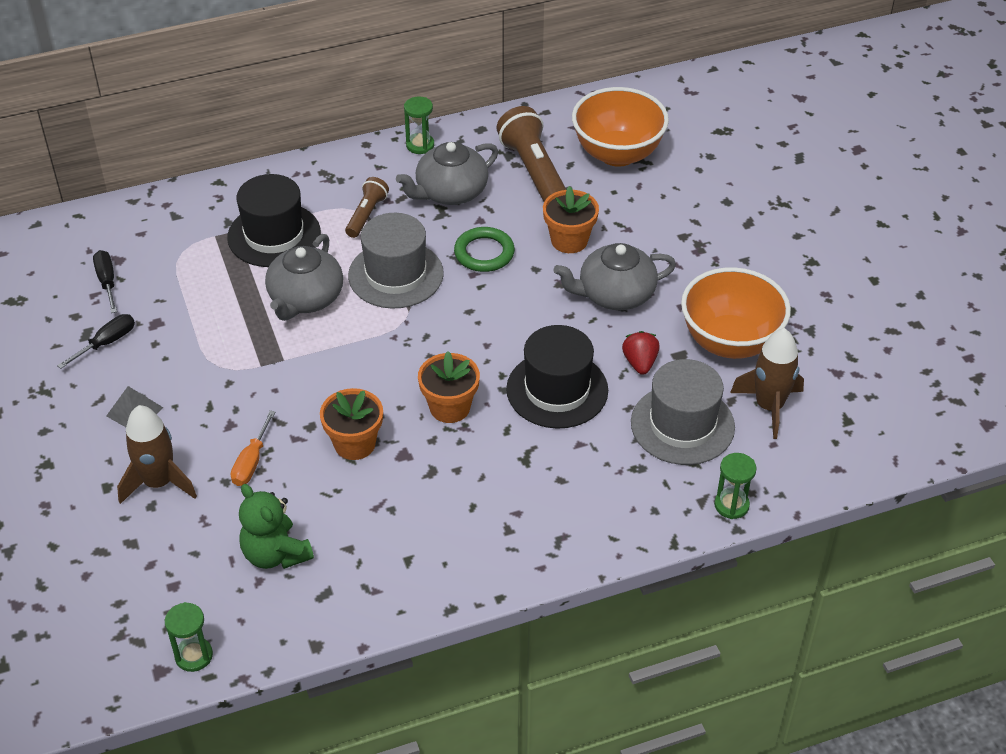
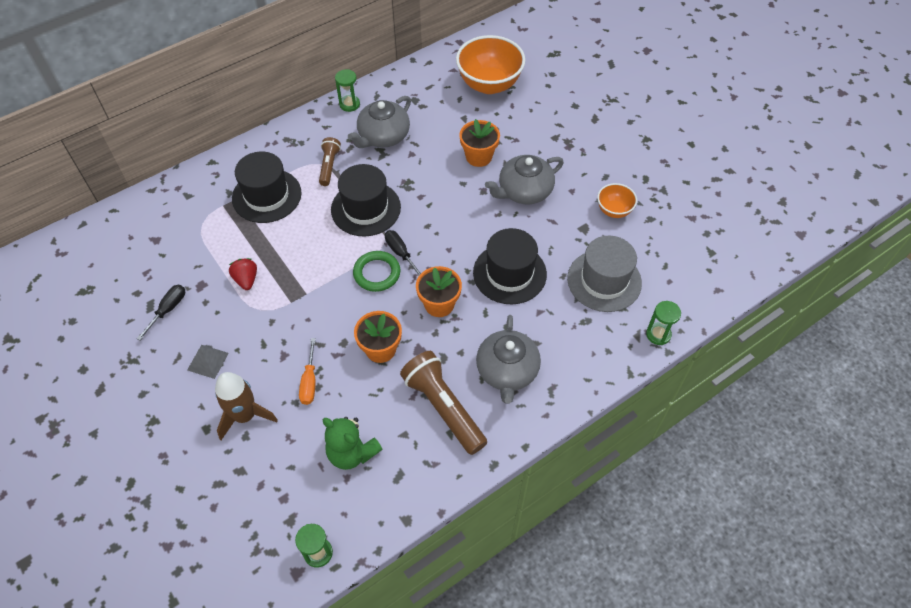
camera: 15 degrees left, 10 degrees up
black screwdriver [93,250,117,313] -> black screwdriver moved to [385,230,421,276]
grey teapot [265,234,343,321] -> grey teapot moved to [476,315,541,404]
grey hat [348,213,444,309] -> black hat [331,164,401,236]
green ring [454,227,515,272] -> green ring moved to [353,251,400,292]
brown flashlight [496,106,566,202] -> brown flashlight moved to [400,351,487,455]
red strawberry [622,331,660,375] -> red strawberry moved to [229,258,257,290]
orange bowl [681,267,791,359] -> orange bowl [597,183,637,218], size x0.52
brown rocket [730,328,804,439] -> none

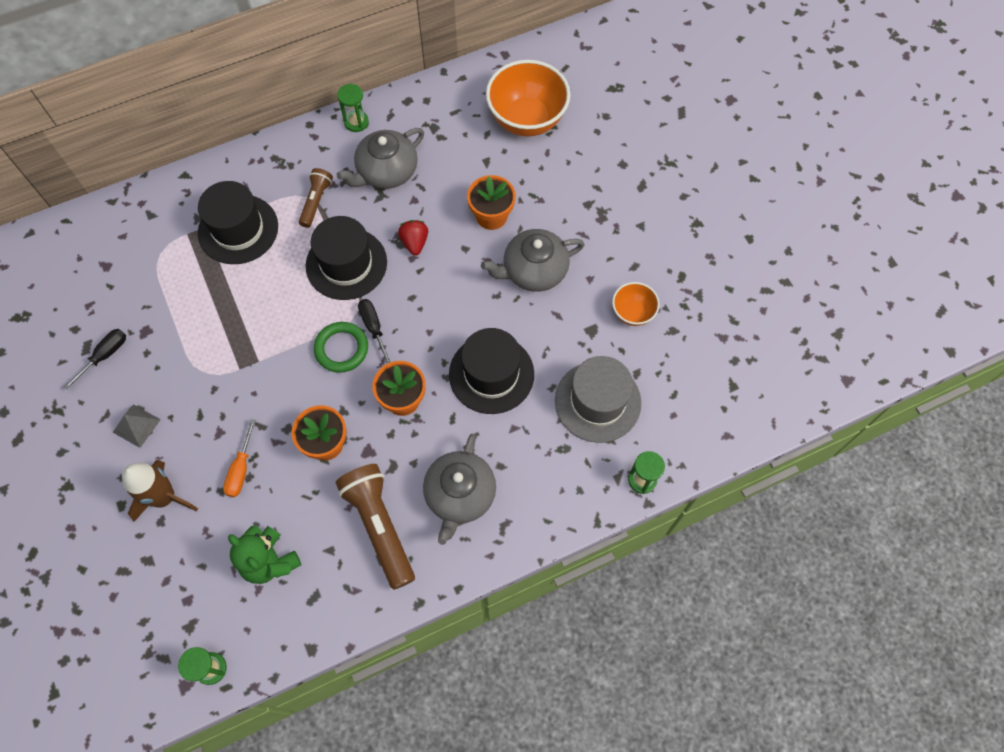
camera: 10 degrees right, 10 degrees up
red strawberry [229,258,257,290] -> red strawberry moved to [398,220,428,256]

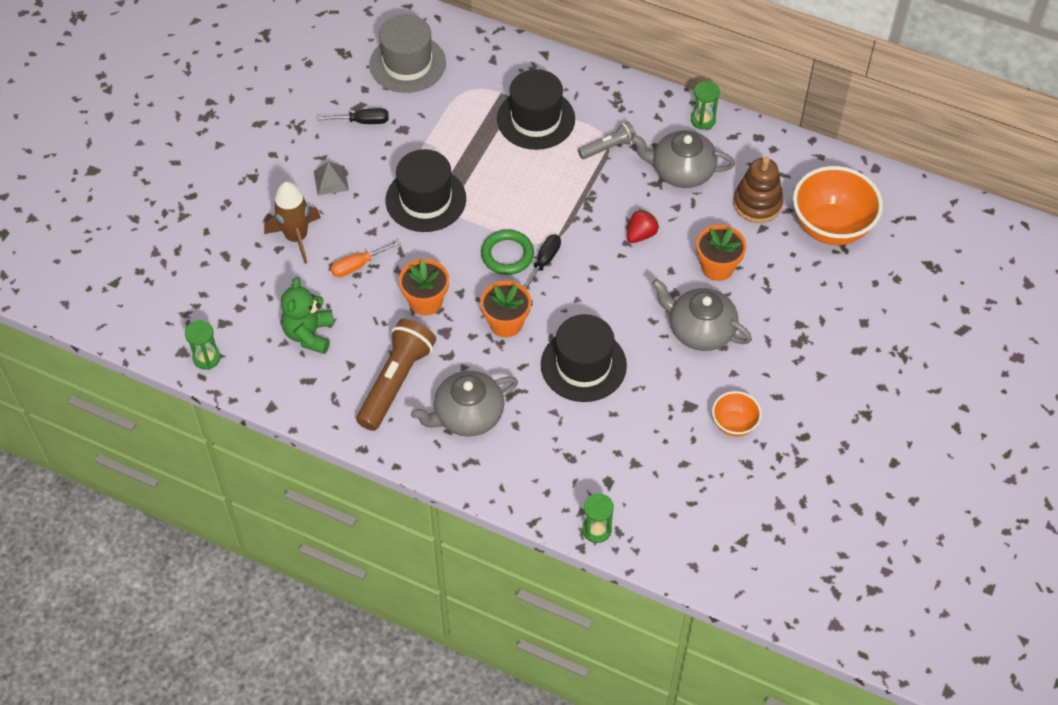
camera: 50 degrees right, 10 degrees down
brown flashlight [299,168,333,228] -> grey flashlight [578,122,636,159]
black hat [306,216,387,300] -> black hat moved to [385,149,466,232]
grey hat [555,356,641,443] -> grey hat moved to [369,14,446,93]
none -> brown stacking toy [733,157,784,223]

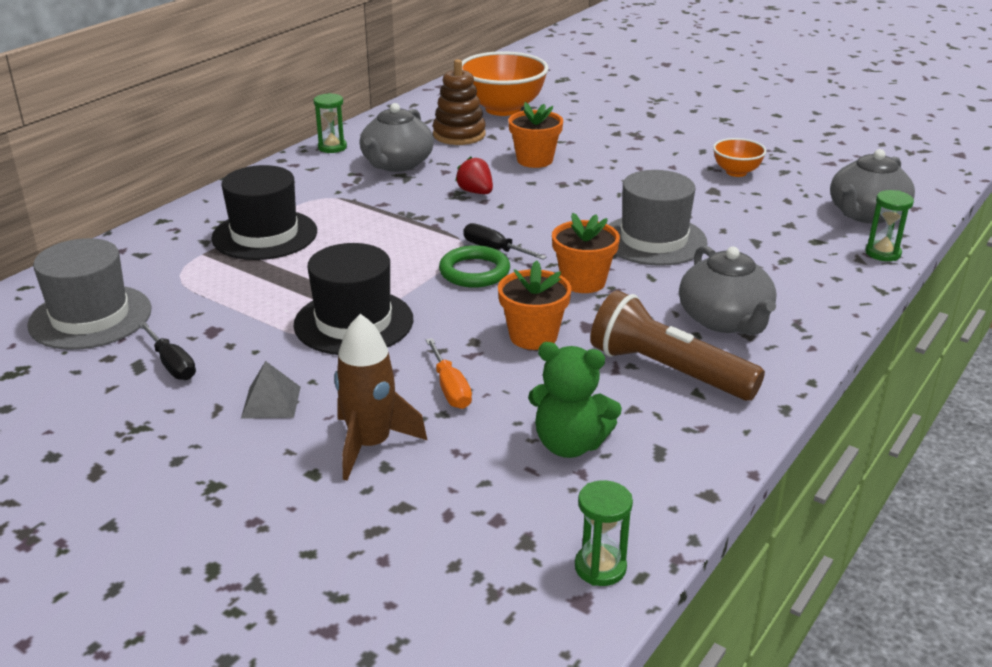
camera: 80 degrees left, 25 degrees down
black screwdriver [317,108,389,124] -> black screwdriver turned 135 degrees clockwise [138,322,196,380]
black hat [541,314,627,402] -> grey hat [608,170,707,266]
grey flashlight [578,122,636,159] -> none
grey teapot [652,279,752,351] -> grey teapot moved to [830,149,915,224]

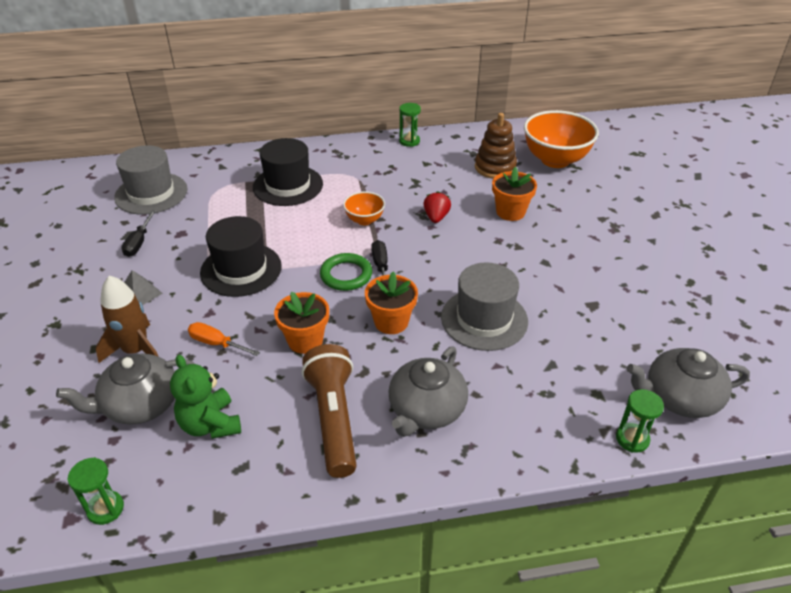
camera: 45 degrees right, 10 degrees up
grey teapot [359,103,434,172] -> grey teapot moved to [56,354,195,425]
orange screwdriver [426,338,472,409] -> orange screwdriver turned 90 degrees clockwise [188,322,260,356]
orange bowl [713,138,767,177] -> orange bowl moved to [343,191,385,225]

